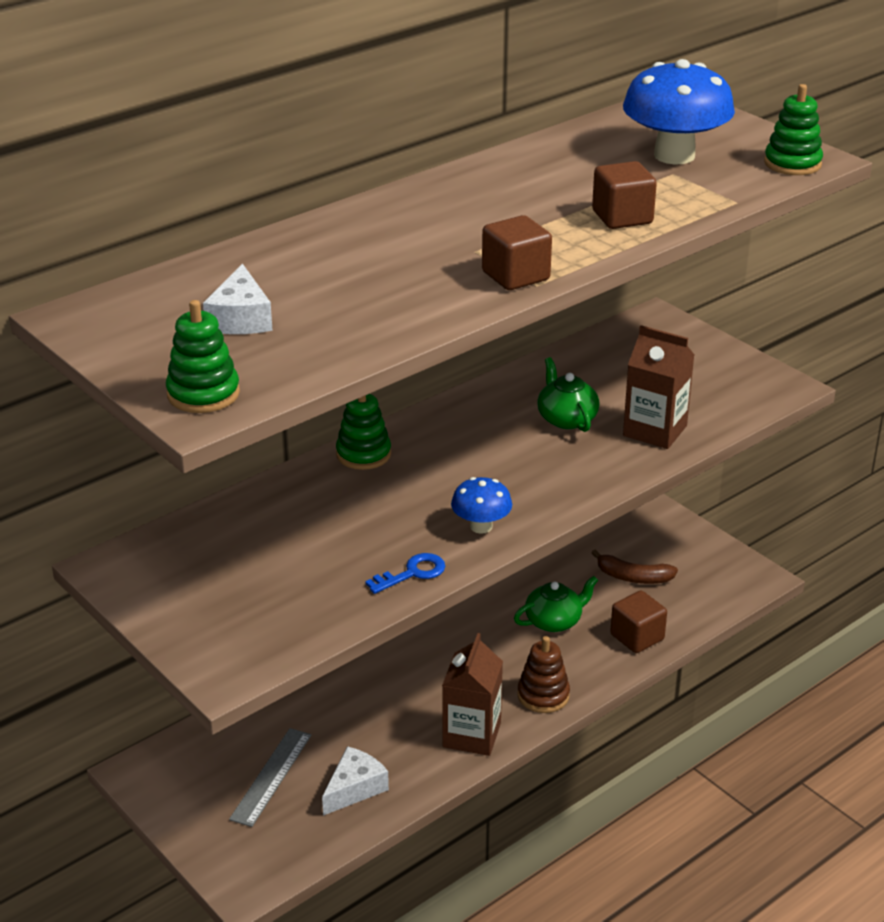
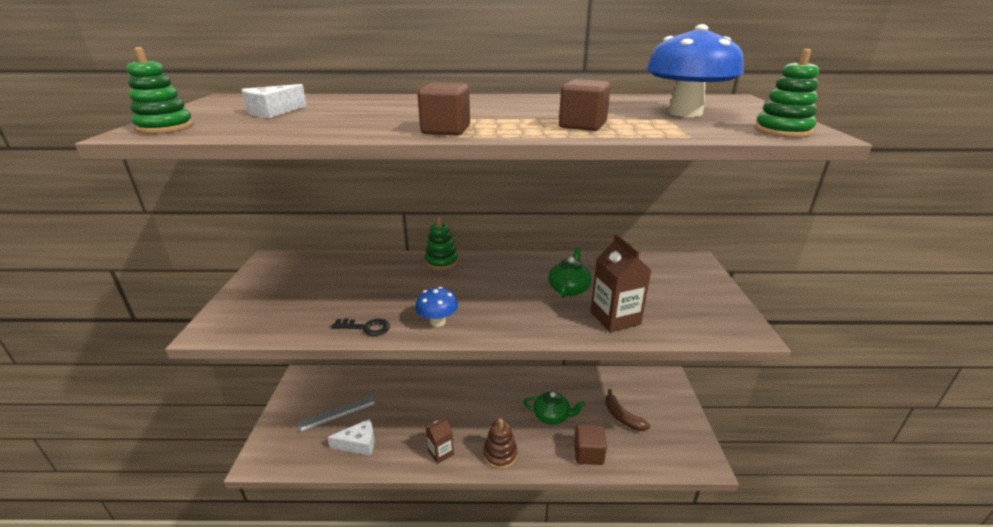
camera: 40 degrees right, 5 degrees down
blue key [365,553,445,594] -> black key [331,318,390,336]
brown carton [442,633,503,756] -> brown carton [426,417,454,464], size x0.62

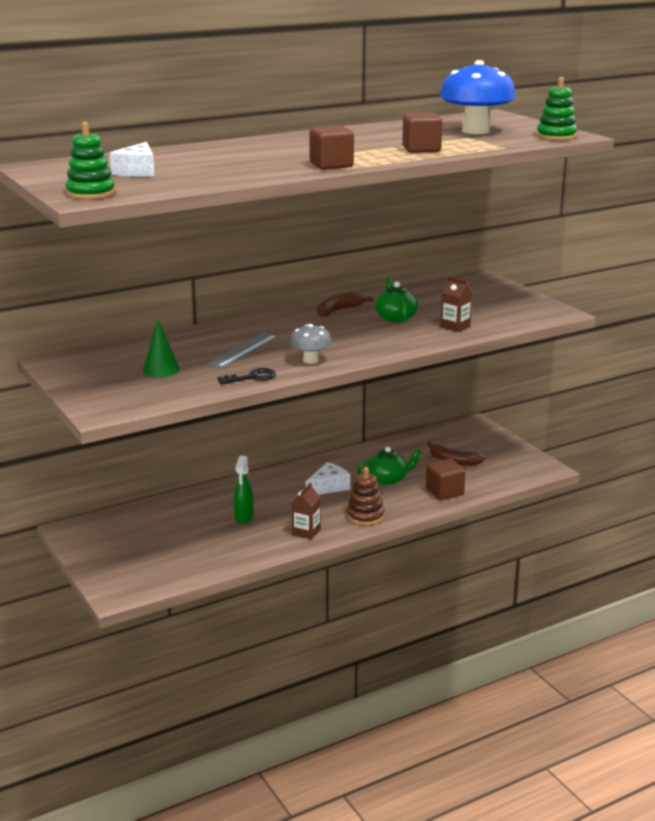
camera: 30 degrees left, 5 degrees down
grey ruler [297,395,377,432] -> grey ruler moved to [206,333,278,368]
white cheese [327,419,374,456] -> white cheese moved to [306,462,350,495]
blue mushroom [415,287,458,327] -> grey mushroom [289,324,332,364]
green stacking toy [425,217,458,270] -> none
brown carton [590,234,652,332] -> brown carton [440,277,472,332], size x0.62
none -> green cone [143,320,180,377]
none -> green spray bottle [234,456,253,524]
none -> brown banana [317,292,373,317]

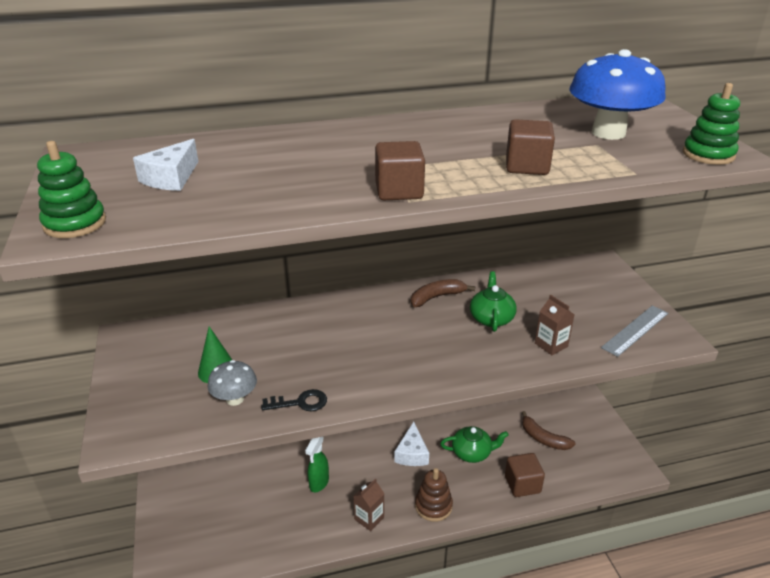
camera: 15 degrees right, 10 degrees up
grey ruler [206,333,278,368] -> grey ruler moved to [601,305,668,357]
grey mushroom [289,324,332,364] -> grey mushroom moved to [207,360,257,406]
white cheese [306,462,350,495] -> white cheese turned 120 degrees clockwise [395,422,429,466]

